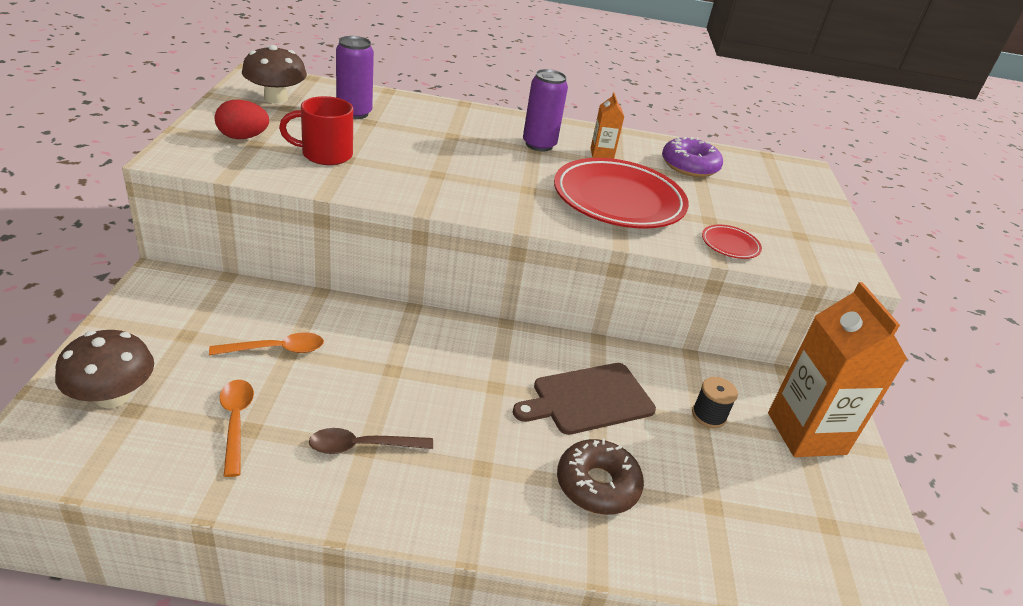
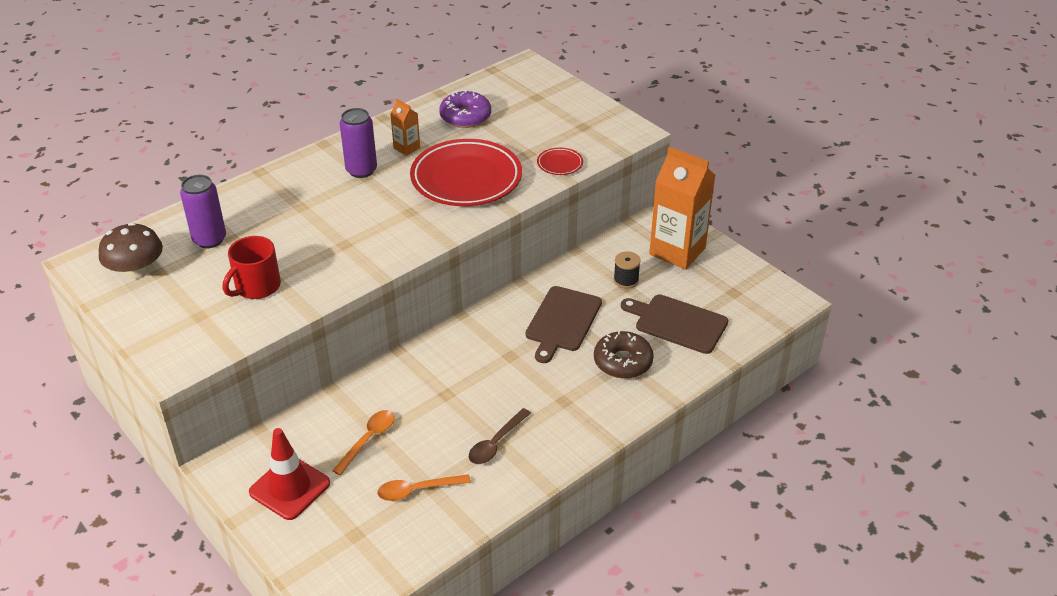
camera: 40 degrees left, 5 degrees up
brown mushroom [55,330,154,408] -> none
red egg [215,100,269,139] -> none
orange spoon [220,380,254,477] -> orange spoon turned 45 degrees counterclockwise [377,474,471,501]
none -> red traffic cone [249,428,330,520]
none -> brown cutting board [621,295,728,354]

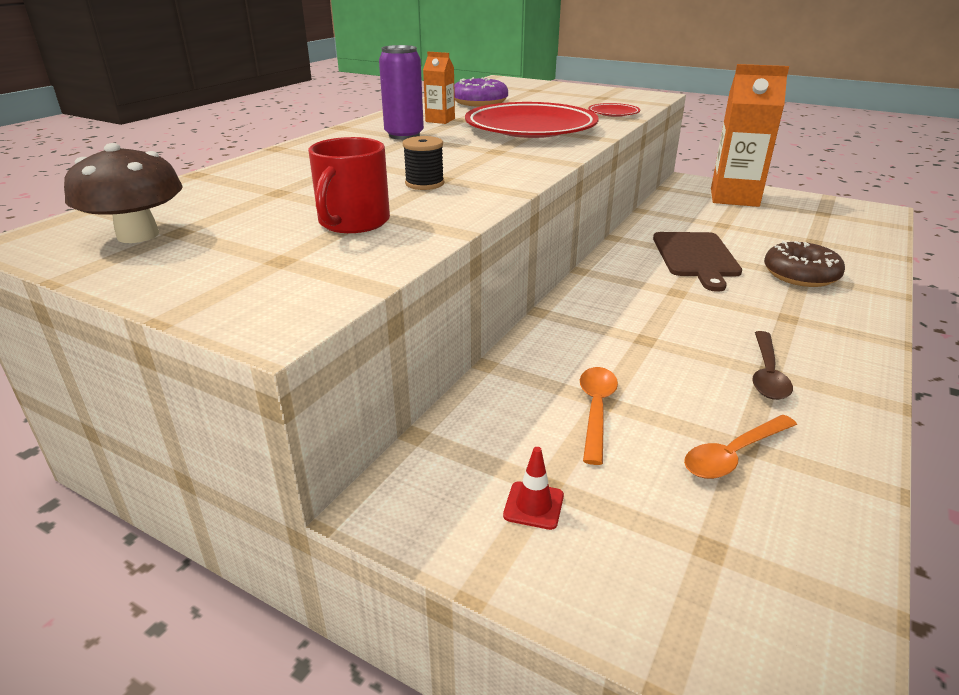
camera: 20 degrees left, 10 degrees down
purple can [180,175,226,248] -> none
red traffic cone [249,428,330,520] -> red traffic cone [503,447,564,530], size x0.47
black spool [613,251,641,288] -> black spool moved to [403,136,444,190]
brown cutting board [621,295,728,354] -> none

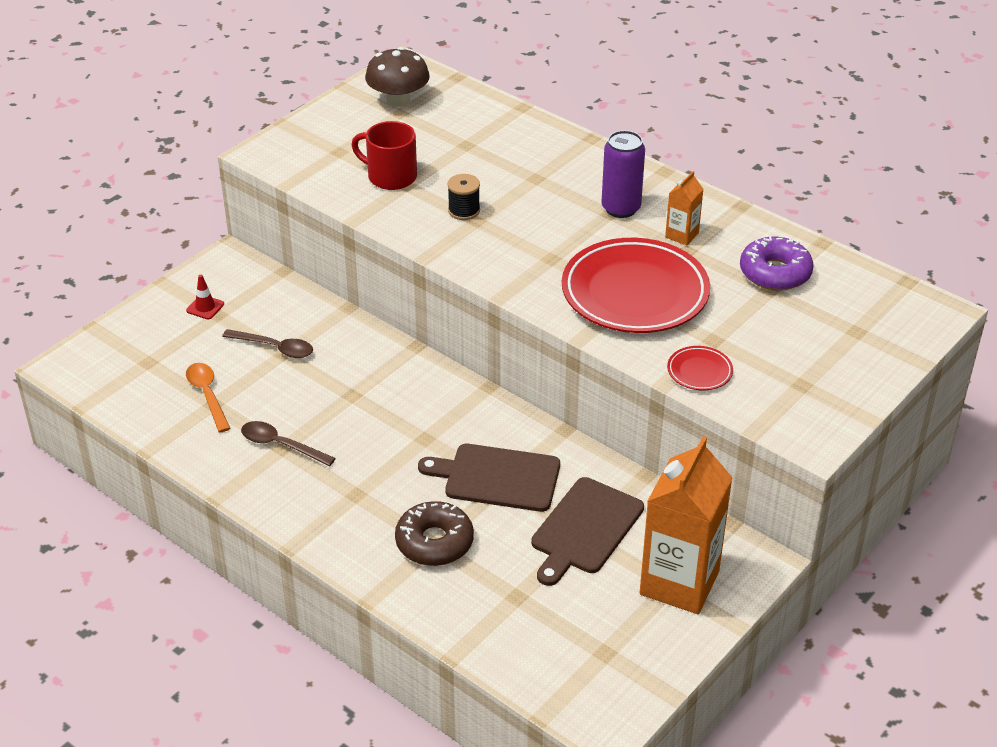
camera: 100 degrees right, 10 degrees up
orange spoon [580,367,618,465] -> brown spoon [222,329,313,358]
none -> brown cutting board [531,477,644,586]

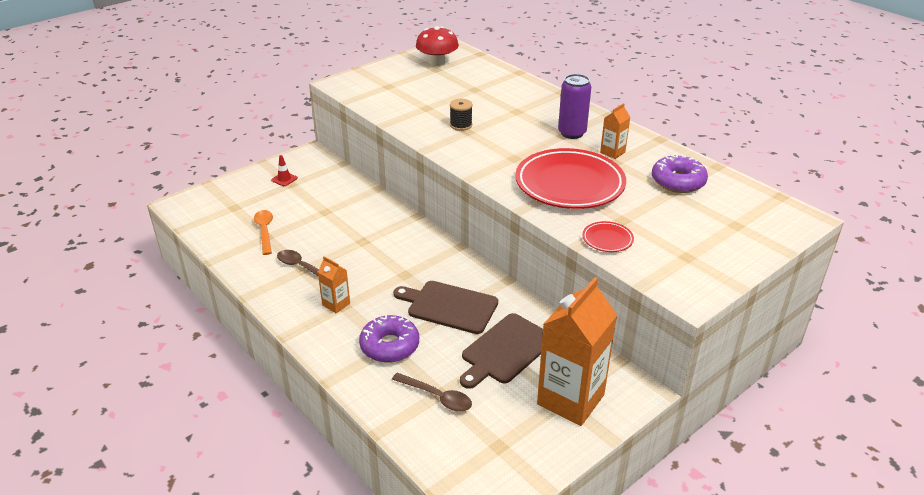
camera: 10 degrees right, 5 degrees down
brown spoon [222,329,313,358] -> brown spoon moved to [392,373,472,412]
red mug [351,121,417,190] -> none
brown mushroom [365,47,430,107] -> red mushroom [416,26,459,66]
brown donut [395,501,474,566] -> purple donut [359,315,419,363]
none -> orange carton [318,256,350,313]

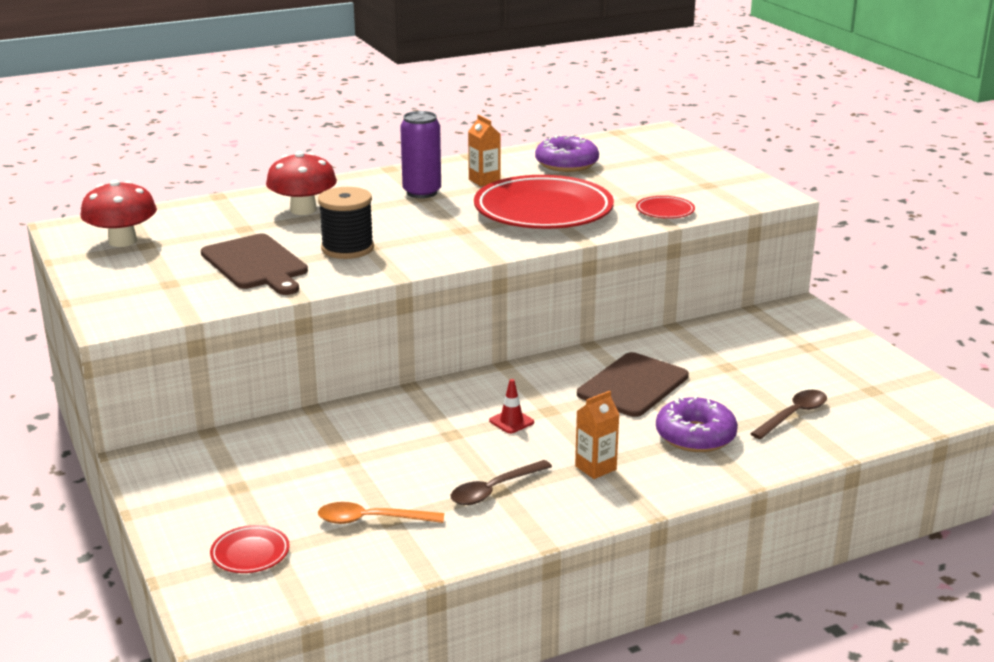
camera: 75 degrees left, 10 degrees down
red traffic cone [271,155,298,186] -> red traffic cone moved to [489,379,534,434]
black spool [450,99,473,131] -> black spool [318,187,374,259], size x1.54
brown cutting board [460,313,543,389] -> brown cutting board moved to [201,234,308,295]
orange carton [537,277,617,426] -> none
none -> red plate [210,525,290,573]
none -> red mushroom [266,151,337,215]

